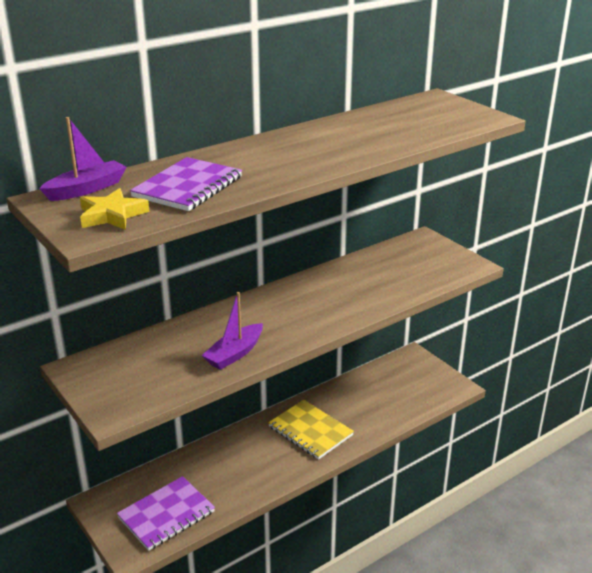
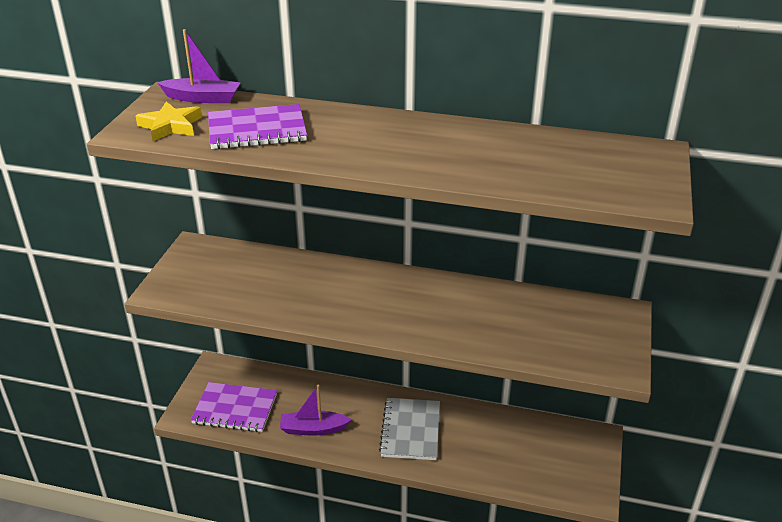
camera: 50 degrees right, 5 degrees up
purple boat [202,292,263,370] -> purple boat moved to [280,385,352,435]
yellow notebook [268,400,354,460] -> grey notebook [379,398,440,460]

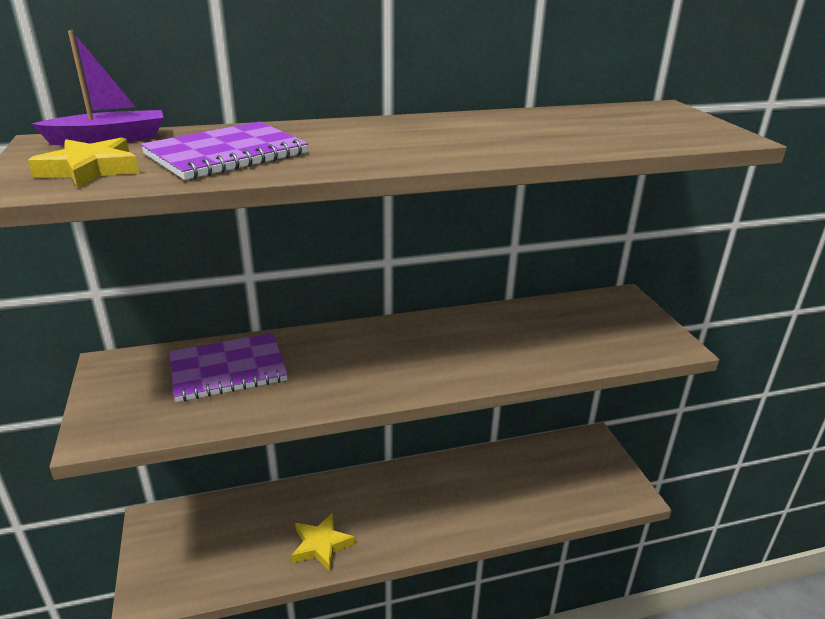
camera: 30 degrees left, 5 degrees down
purple notebook [191,382,277,432] -> purple notebook moved to [169,333,288,402]
purple boat [280,385,352,435] -> yellow star [291,513,355,572]
grey notebook [379,398,440,460] -> none

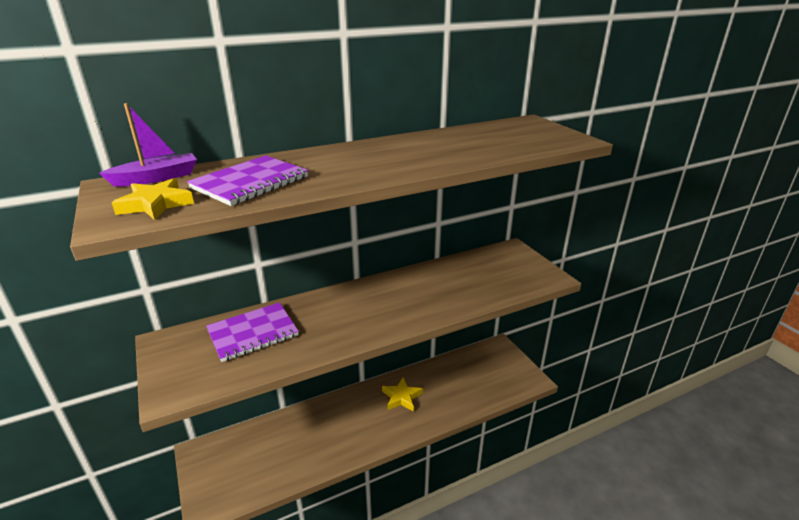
camera: 10 degrees left, 0 degrees up
yellow star [291,513,355,572] -> yellow star moved to [382,377,423,412]

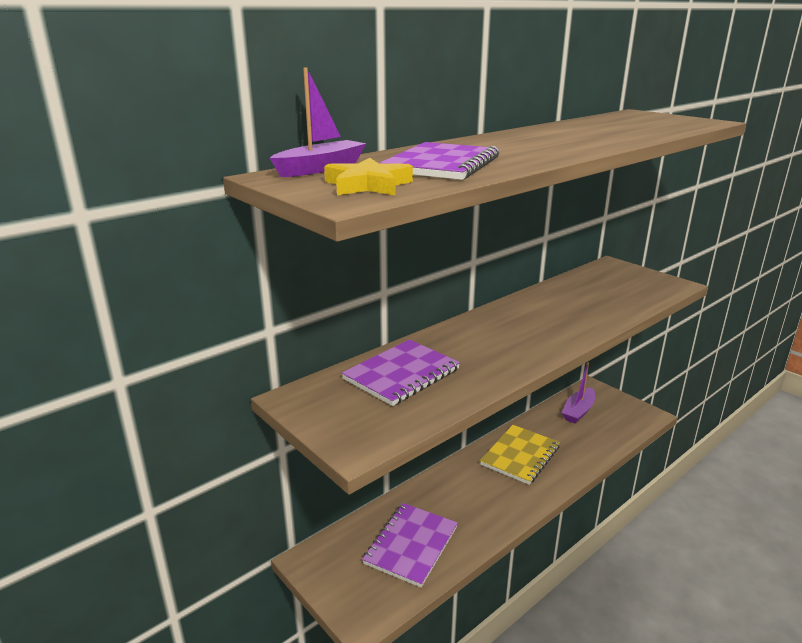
camera: 15 degrees left, 5 degrees down
yellow star [382,377,423,412] -> yellow notebook [480,425,560,485]
none -> purple notebook [362,503,458,587]
none -> purple boat [562,363,595,424]

